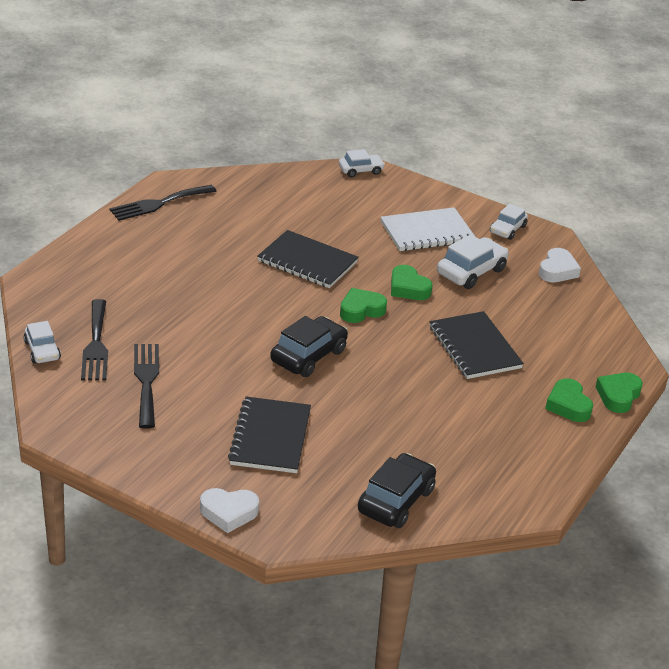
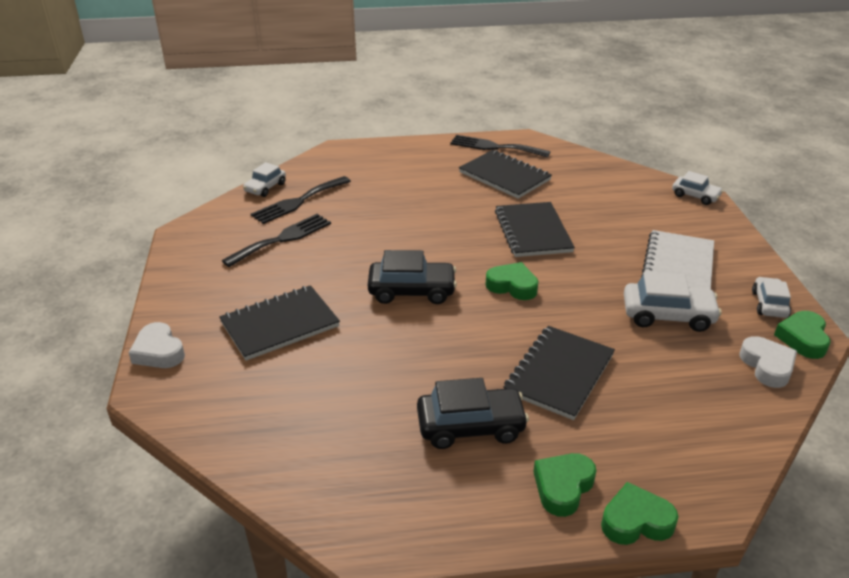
camera: 55 degrees right, 0 degrees up
black car [358,453,436,528] -> black car moved to [417,378,529,449]
white notebook [380,207,475,251] -> white notebook turned 75 degrees clockwise [641,230,714,289]
green heart [391,265,433,300] -> green heart moved to [774,311,831,359]
white car [490,204,528,240] -> white car turned 105 degrees clockwise [752,277,791,318]
white heart [539,248,581,282] -> white heart turned 90 degrees counterclockwise [739,336,797,388]
none -> black notebook [459,150,552,199]

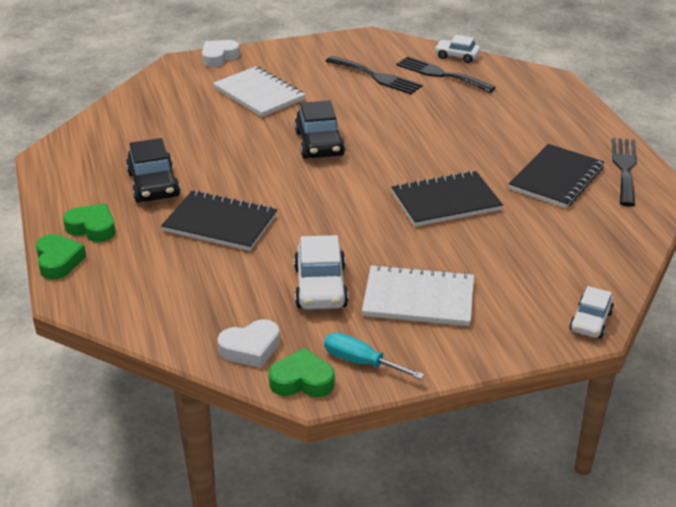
camera: 80 degrees right, 0 degrees up
black notebook [219,285,340,361] -> white notebook [213,66,305,117]
green heart [485,262,538,300] -> none
white car [752,277,791,318] -> turquoise screwdriver [324,333,424,379]

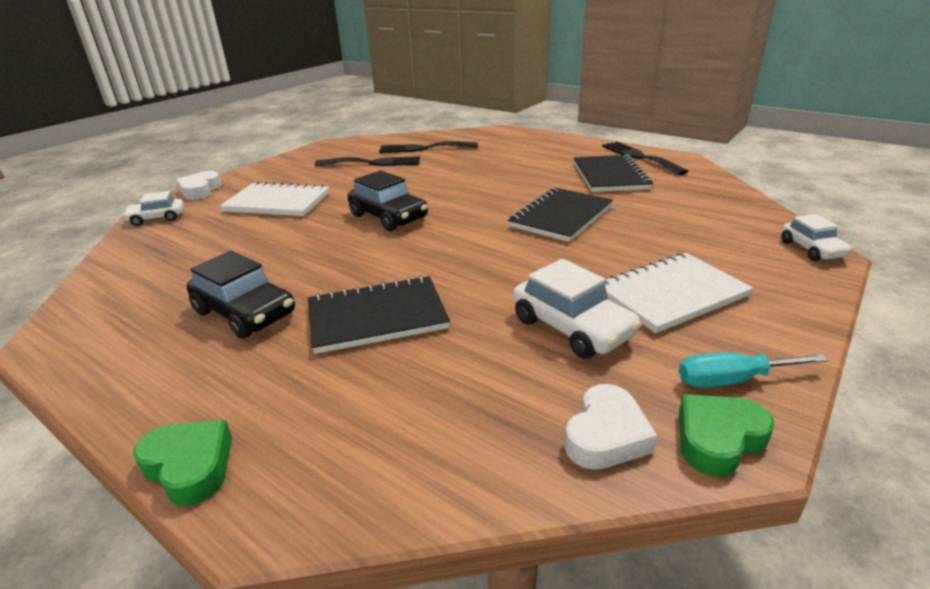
camera: 35 degrees left, 5 degrees down
green heart [63,204,115,242] -> none
white car [435,35,481,63] -> white car moved to [123,191,184,226]

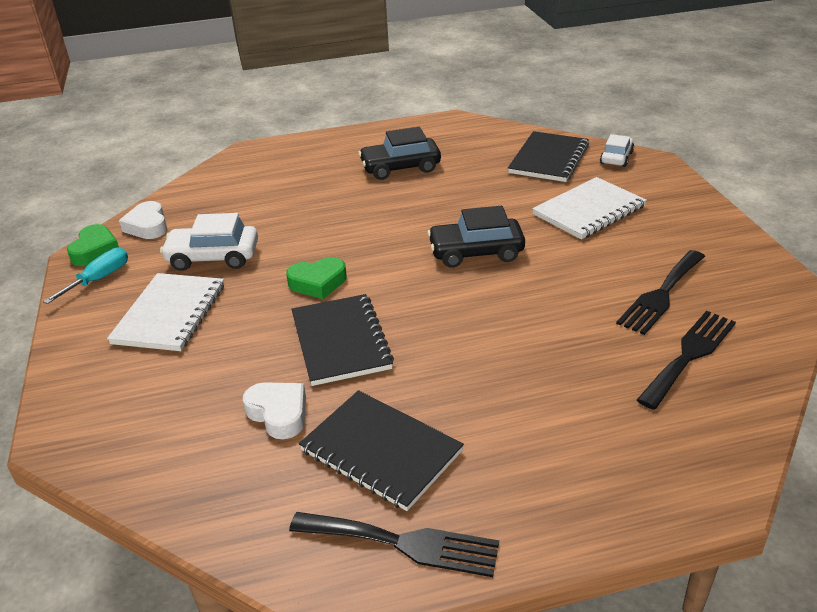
camera: 130 degrees right, 5 degrees up
green heart [133,420,232,506] -> green heart moved to [286,257,347,299]
white heart [177,171,222,200] -> white heart moved to [243,382,306,439]
black notebook [308,275,450,354] -> black notebook moved to [508,131,589,182]
white car [781,214,852,261] -> none

